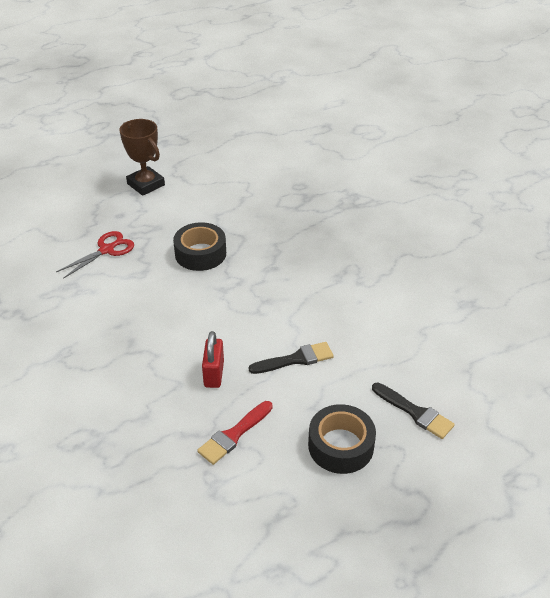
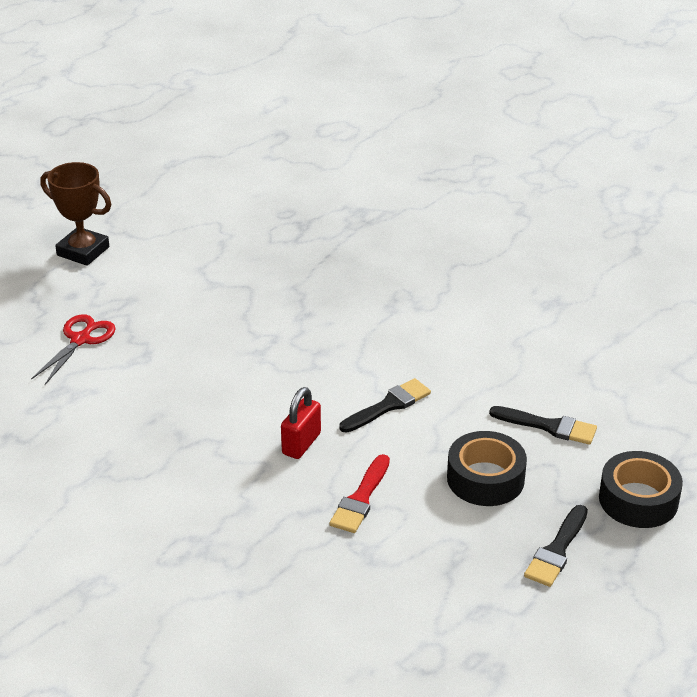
camera: 20 degrees left, 5 degrees down
black tape [173,222,226,271] -> black tape moved to [599,451,683,528]
red padlock [202,331,224,388] -> red padlock turned 45 degrees clockwise [281,387,321,459]
none -> black brush [524,505,588,587]

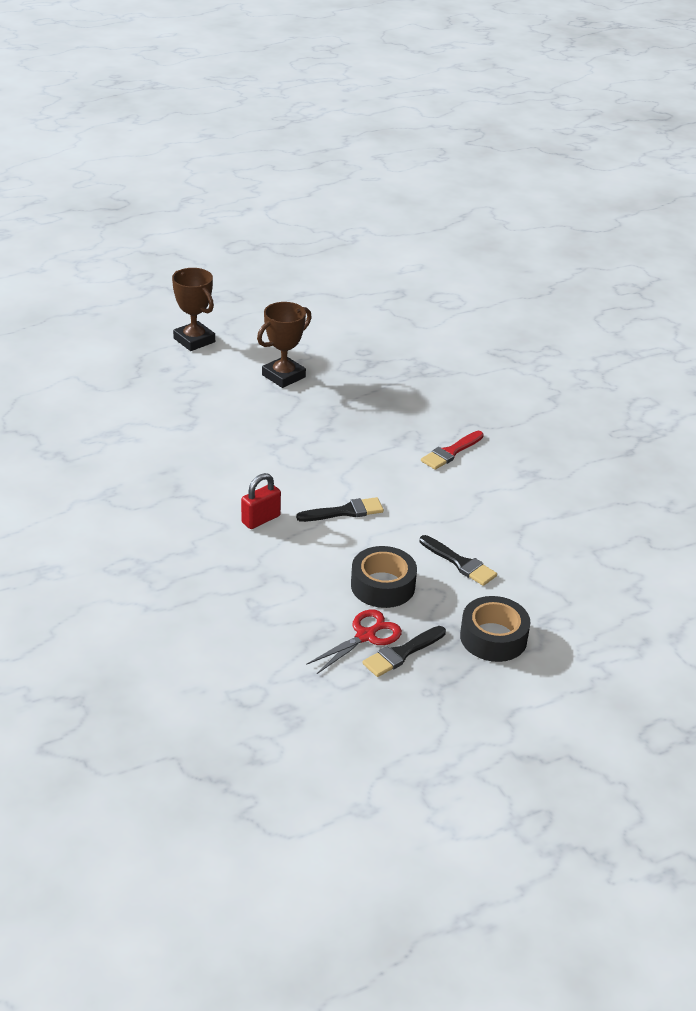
camera: 20 degrees right, 0 degrees up
red scissors [31,314,116,385] -> red scissors moved to [306,609,402,674]
red brush [329,454,390,533] -> red brush moved to [421,431,484,470]
none -> brown trophy [257,302,312,388]

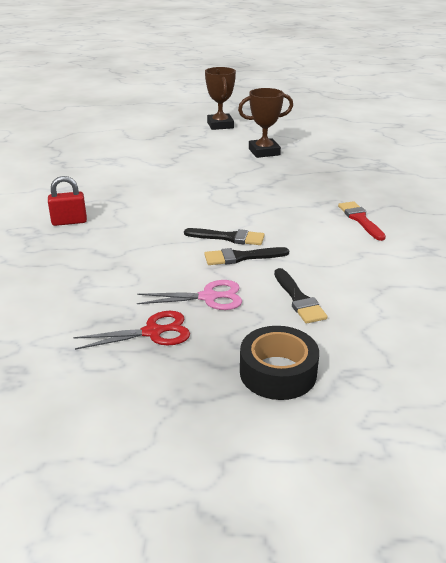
camera: 30 degrees right, 5 degrees down
red padlock [241,473,281,529] -> red padlock moved to [48,176,87,226]
black tape [351,546,417,608] -> pink scissors [137,280,242,310]
black brush [362,626,446,677] -> black brush moved to [204,247,289,265]
red brush [421,431,484,470] -> red brush turned 90 degrees clockwise [338,201,386,241]

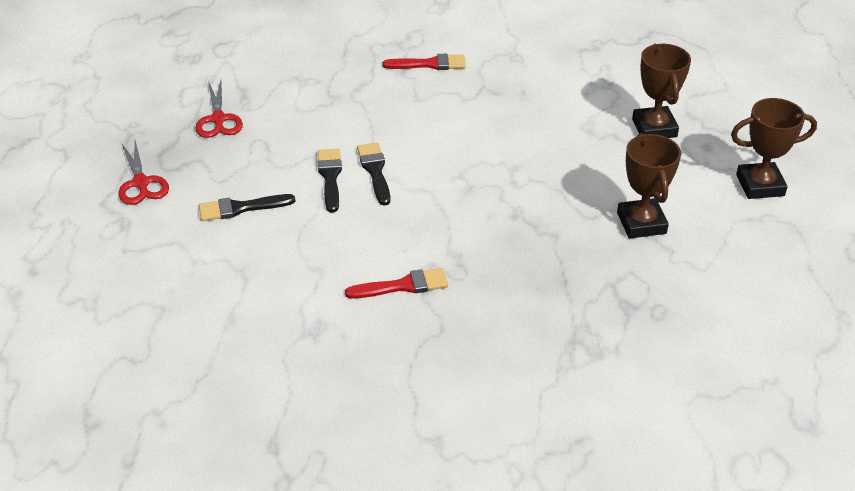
camera: 95 degrees right, 10 degrees up
red padlock [48,176,87,226] -> red brush [383,54,466,70]
pink scissors [137,280,242,310] -> none
black brush [184,228,265,245] -> black brush turned 150 degrees clockwise [357,143,390,205]
black tape [240,326,319,400] -> red scissors [119,141,169,205]
none -> brown trophy [632,44,691,138]

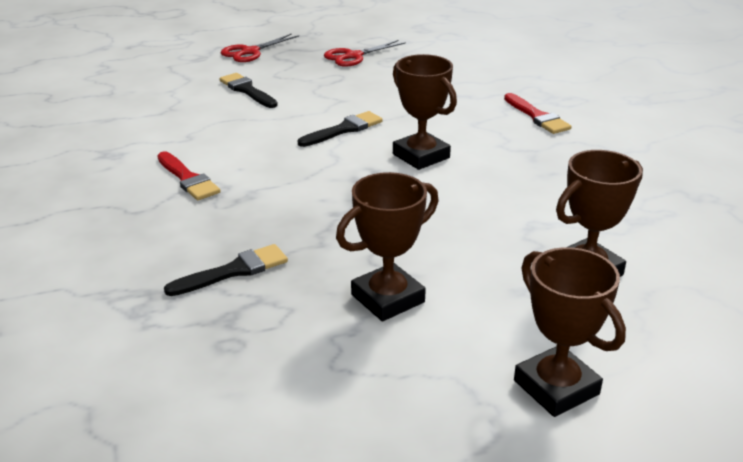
camera: 65 degrees right, 10 degrees down
black brush [318,149,342,213] -> black brush moved to [164,244,288,296]
none -> brown trophy [393,54,457,170]

